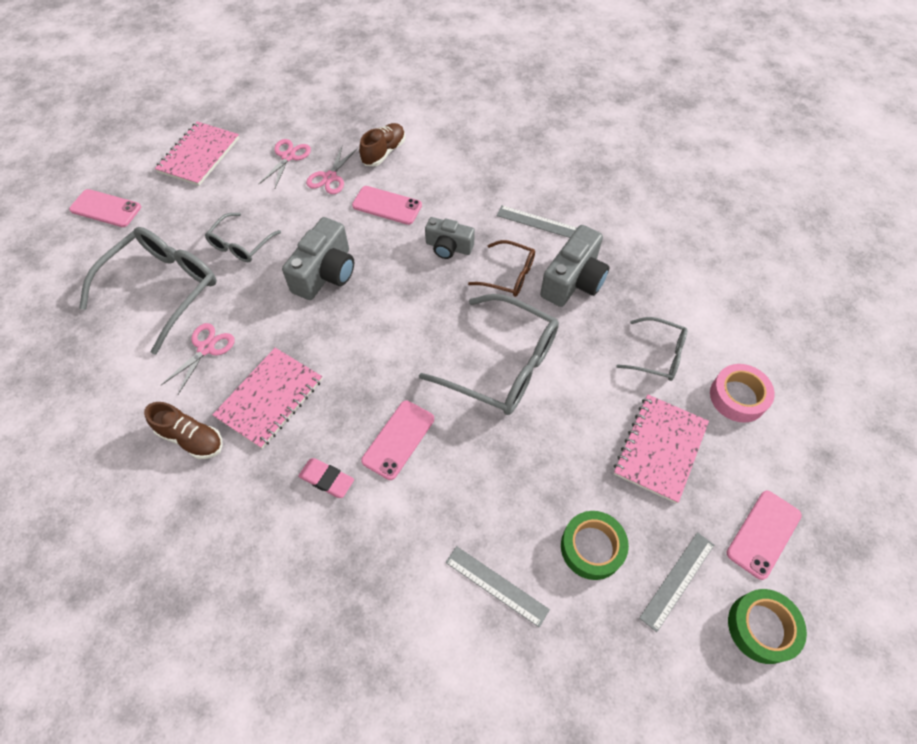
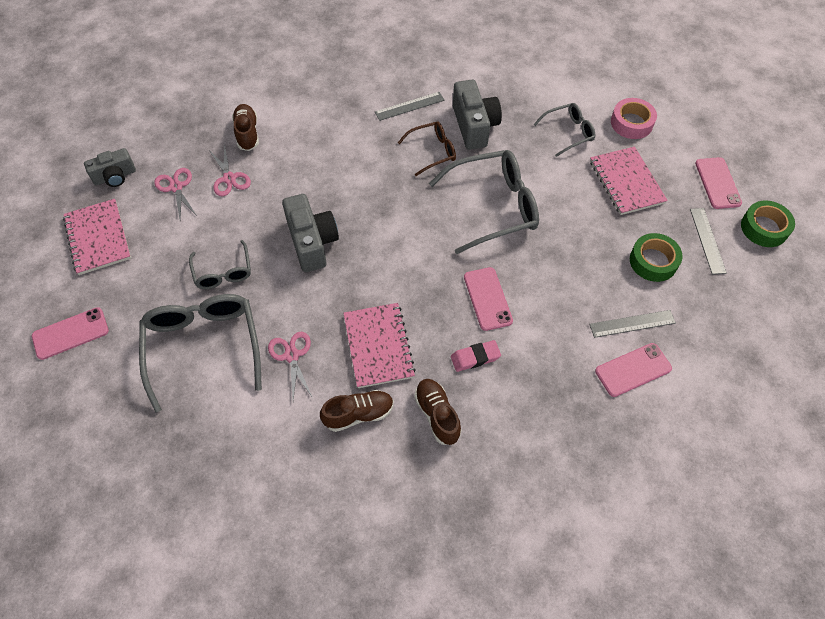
camera: 45 degrees left, 0 degrees up
pink phone [352,186,422,225] -> pink phone moved to [595,343,672,397]
grey camera [425,217,475,259] -> grey camera moved to [84,148,136,187]
none -> brown shoe [414,379,461,445]

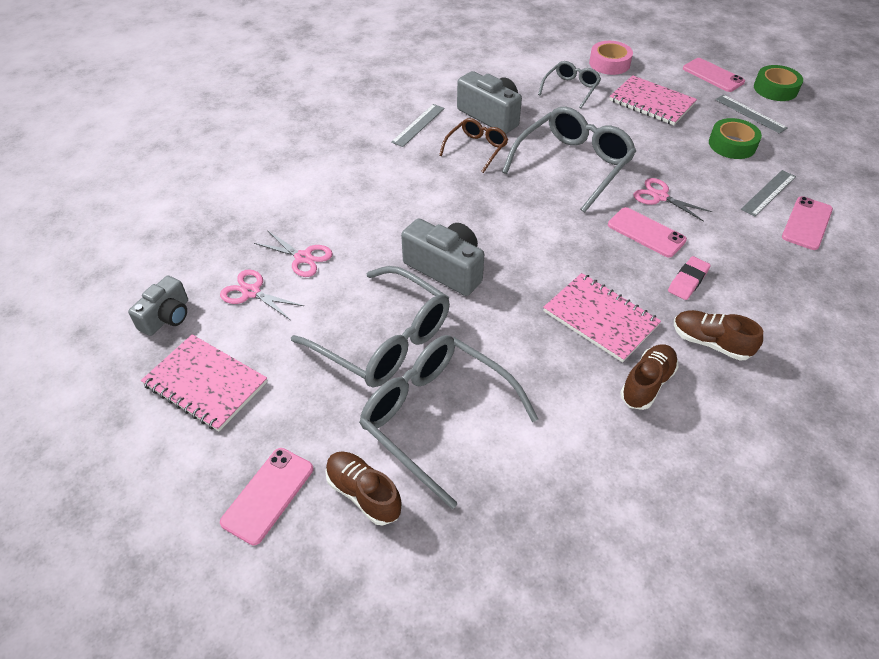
camera: 35 degrees left, 10 degrees down
grey glasses [189,240,251,289] -> grey glasses [291,266,450,387], size x1.82
brown shoe [232,104,259,151] -> brown shoe moved to [325,451,402,525]
pink scissors [268,332,313,400] -> pink scissors moved to [634,178,712,222]

